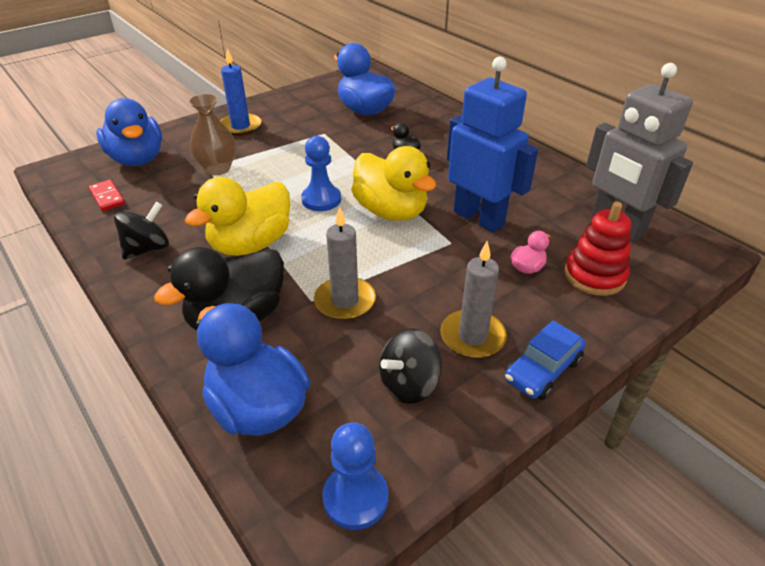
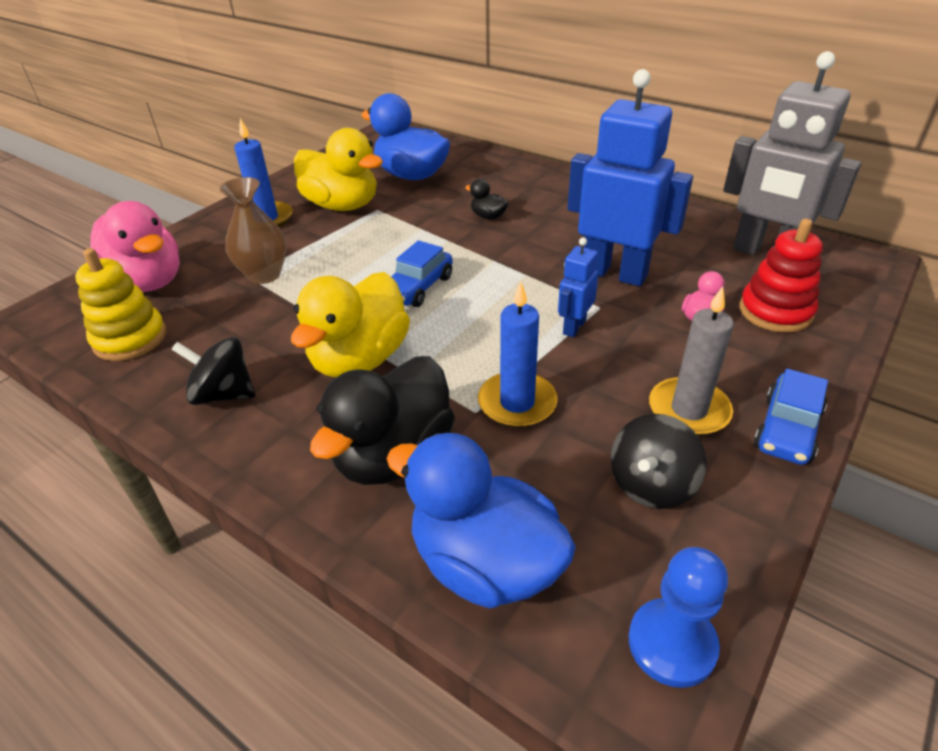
camera: 15 degrees left, 0 degrees up
red domino [89,180,125,211] -> yellow stacking toy [75,248,166,361]
blue duck [96,98,162,166] -> pink duck [90,201,180,292]
black spinning top [114,202,169,259] -> black spinning top turned 105 degrees counterclockwise [171,337,255,405]
blue pawn [301,136,341,211] -> blue car [391,240,453,307]
grey candle [314,206,376,320] -> blue candle [478,281,558,428]
yellow duck [351,146,436,221] -> yellow duck moved to [294,128,383,211]
none -> blue robot [558,237,599,337]

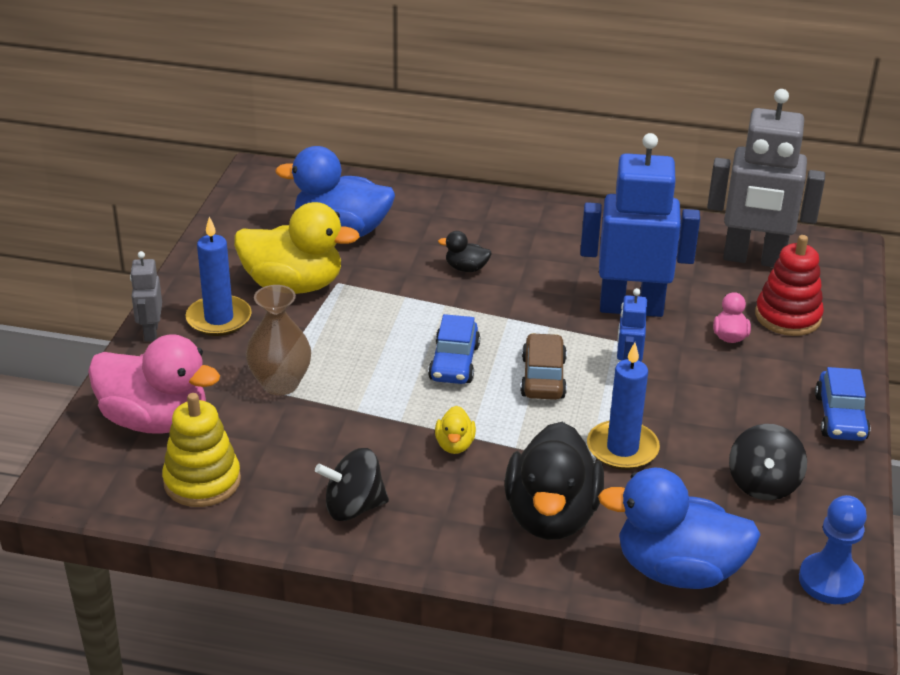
camera: 25 degrees left, 5 degrees down
yellow duck [291,272,410,377] -> yellow duck [435,406,476,454], size x0.44
grey candle [649,286,734,436] -> none
none -> grey robot [130,251,162,341]
none -> brown car [520,333,567,400]

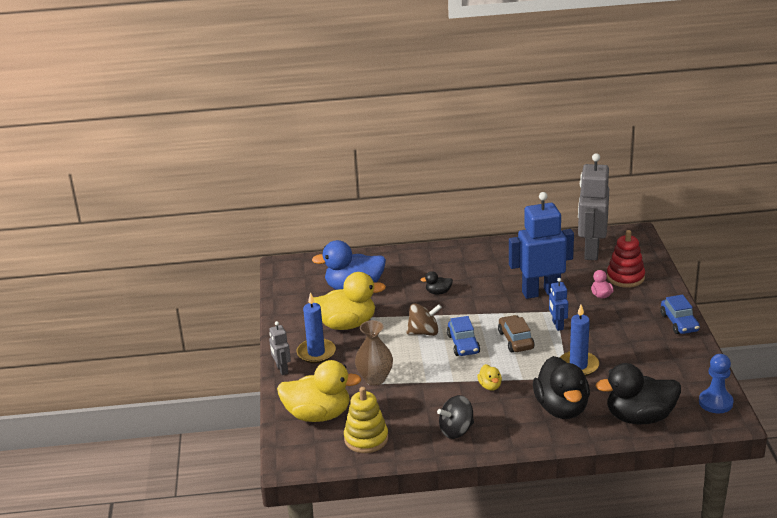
camera: 15 degrees left, 5 degrees down
pink duck [88,334,220,434] -> yellow duck [277,360,361,422]
blue duck [598,468,761,589] -> black duck [595,363,681,424]
grey robot [707,89,825,267] -> grey robot turned 105 degrees clockwise [578,153,609,260]
black spinning top [729,424,807,500] -> none
none -> brown spinning top [406,303,442,336]

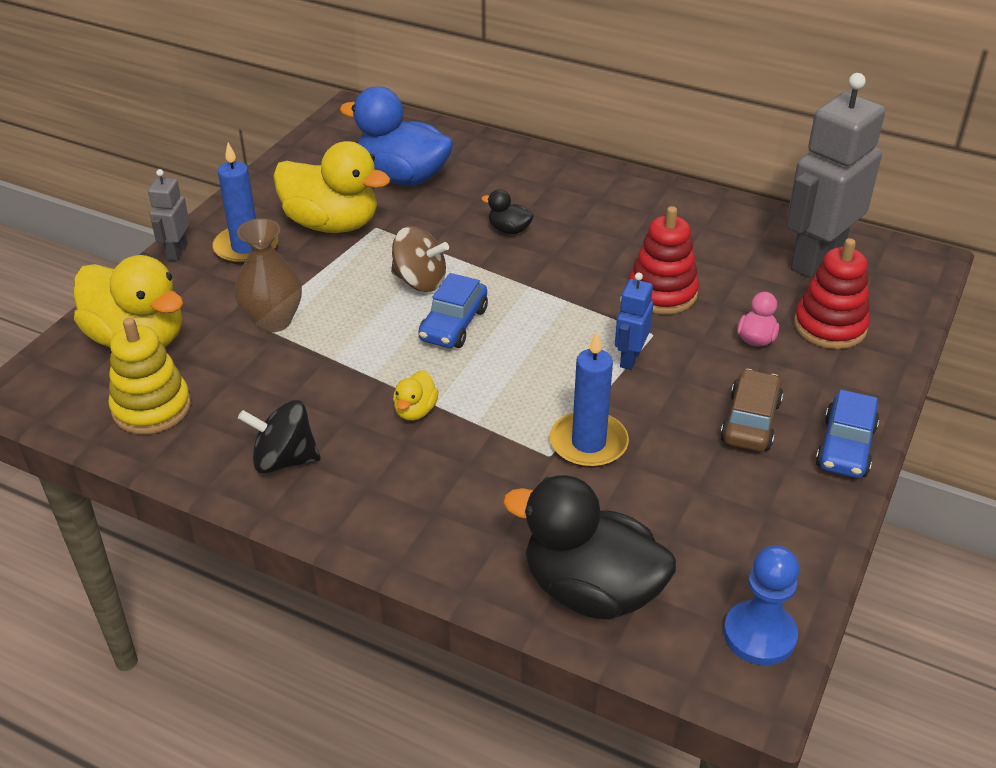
camera: 30 degrees right, 10 degrees up
brown car [498,315,535,352] -> brown car moved to [720,369,783,452]
blue robot [509,192,574,299] -> red stacking toy [629,206,699,314]
black duck [533,356,590,419] -> none

